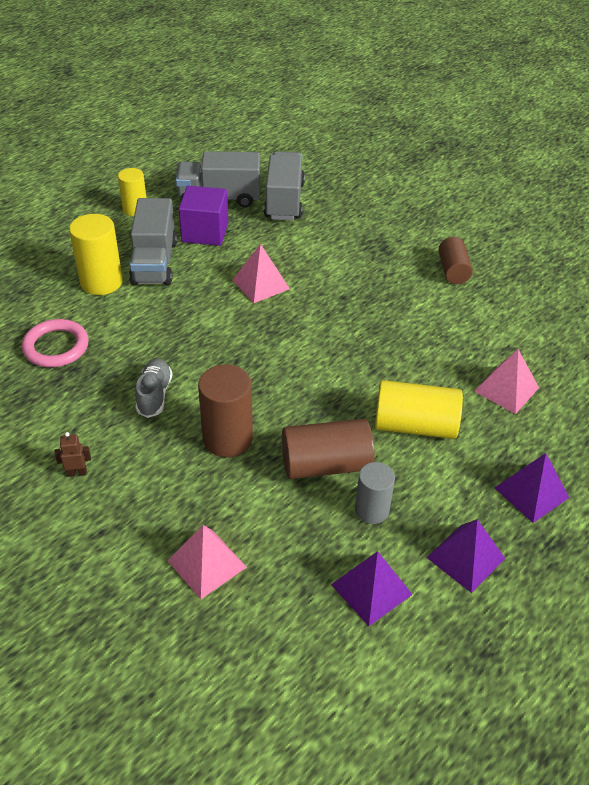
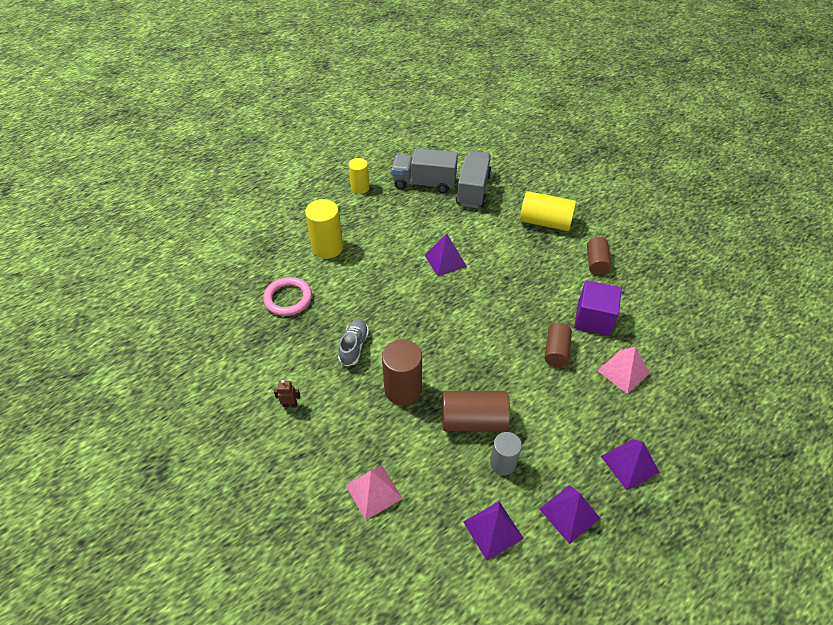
camera: 10 degrees right, 5 degrees up
grey truck [129,198,177,285] -> none
purple cube [179,186,228,246] -> purple cube moved to [574,280,622,336]
pink pyramid [232,244,290,303] -> purple pyramid [425,234,467,276]
yellow cylinder [375,380,463,439] -> yellow cylinder moved to [520,191,576,231]
none -> brown cylinder [545,323,572,367]

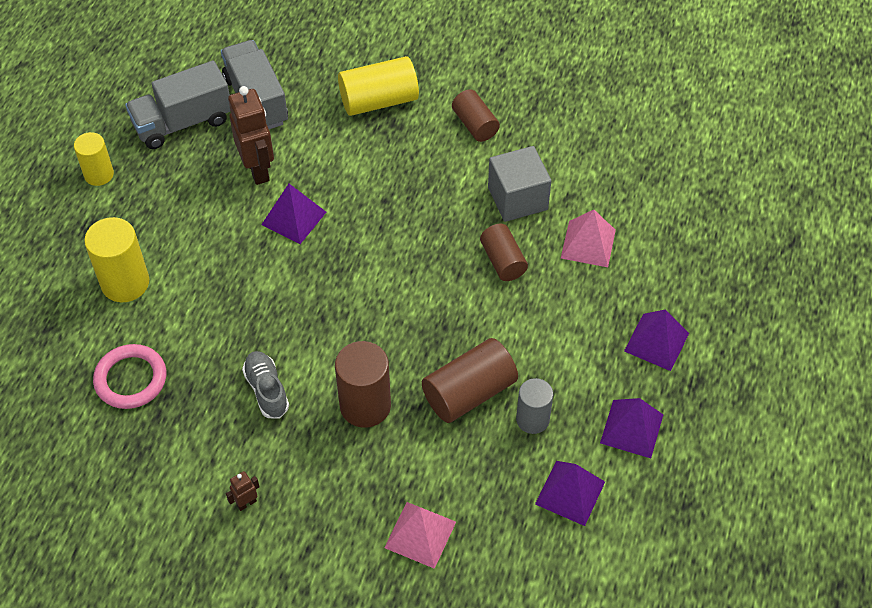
camera: 35 degrees left, 5 degrees up
purple cube [574,280,622,336] -> grey cube [488,146,551,222]
none -> brown robot [228,86,274,185]

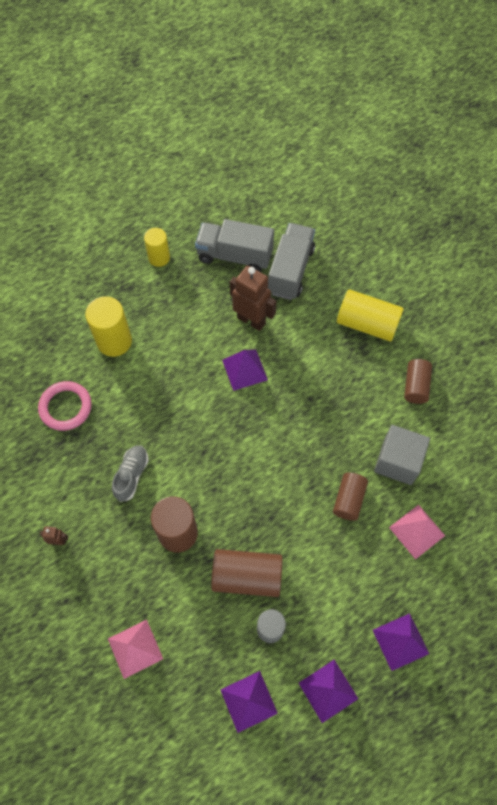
camera: 40 degrees right, 10 degrees up
brown robot [228,86,274,185] -> brown robot turned 75 degrees counterclockwise [230,266,277,331]

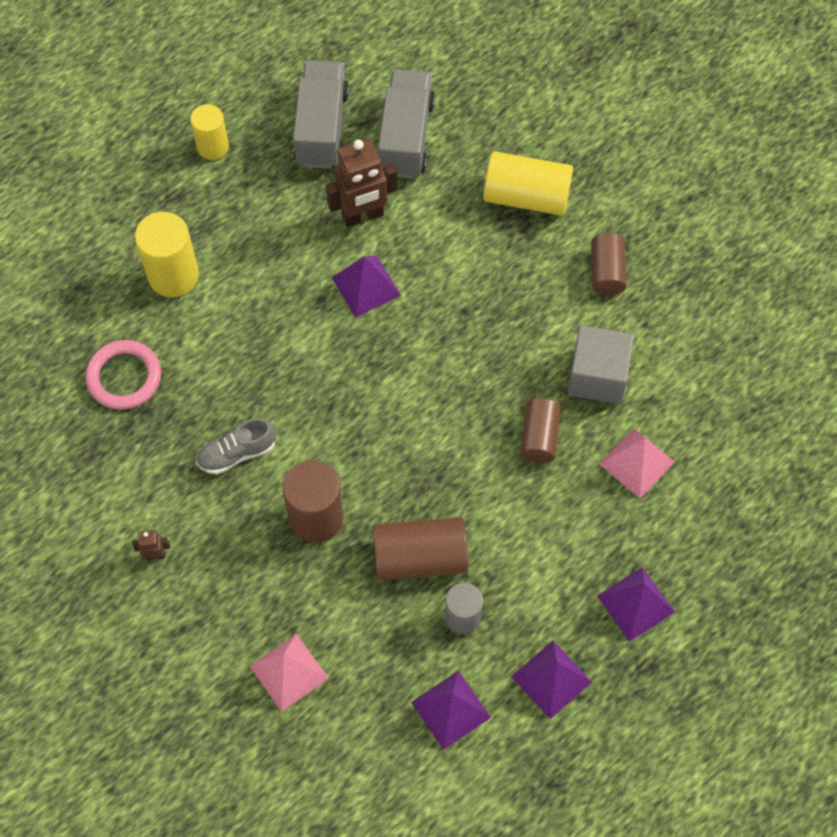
camera: 10 degrees left, 0 degrees up
grey shoe [112,445,149,502] -> grey shoe turned 120 degrees counterclockwise [196,418,276,474]
grey truck [195,219,274,272] -> grey truck turned 90 degrees clockwise [293,60,349,169]
brown robot [230,266,277,331] -> brown robot turned 135 degrees clockwise [326,139,398,228]

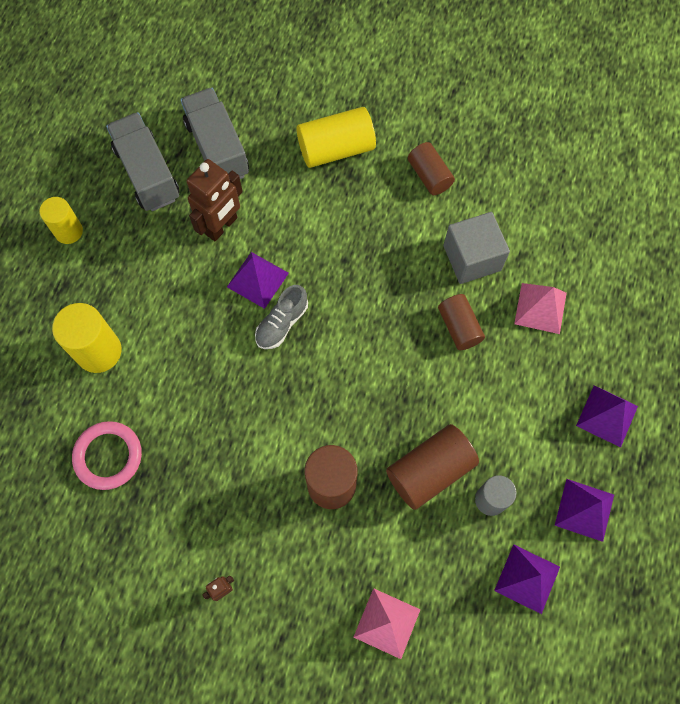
camera: 30 degrees left, 5 degrees up
grey shoe [196,418,276,474] -> grey shoe moved to [255,285,308,349]

